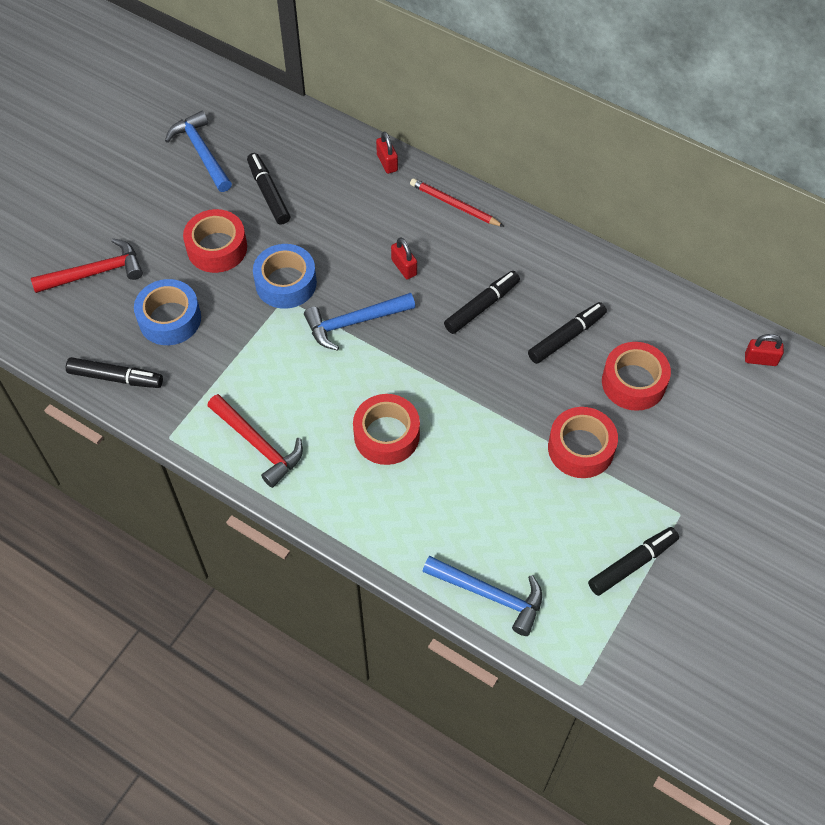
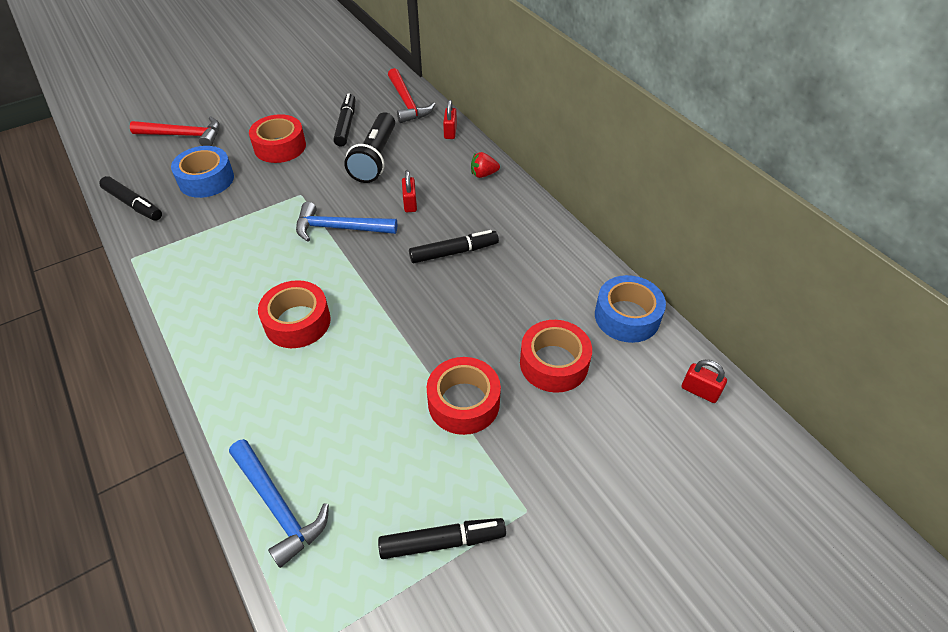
camera: 25 degrees right, 10 degrees down
blue hammer [165,111,232,192] -> none
red hammer [207,394,303,488] -> red hammer moved to [388,68,436,123]
blue tape [253,244,317,309] -> blue tape moved to [595,275,666,343]
red pencil [410,179,504,227] -> red strawberry [471,152,500,178]
black marker [528,302,607,364] -> none
none -> black flashlight [344,113,395,183]

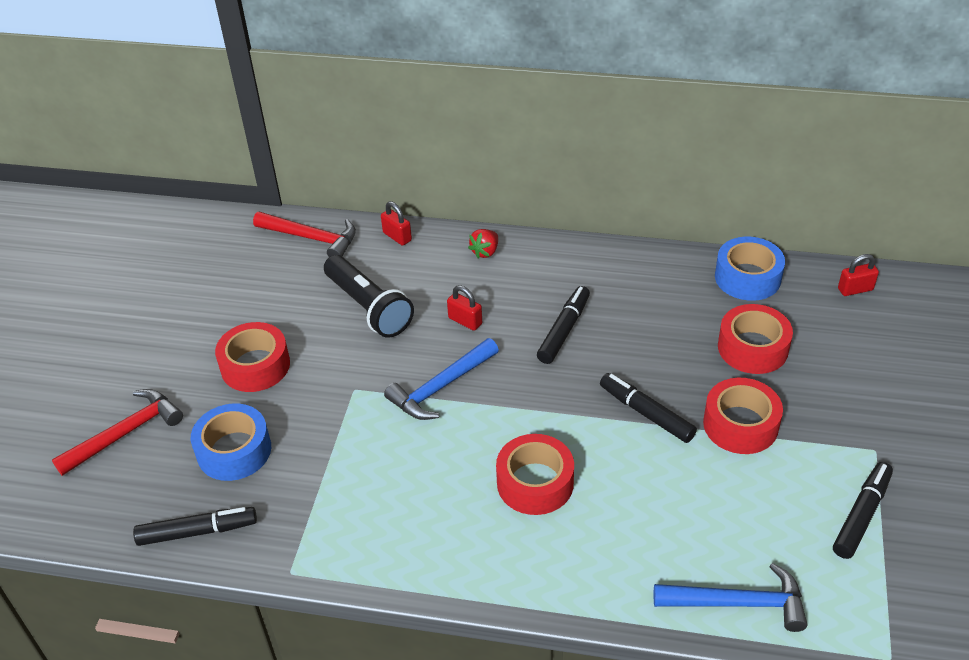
camera: 45 degrees left, 5 degrees down
black marker [333,93,356,146] -> black marker moved to [600,373,697,443]

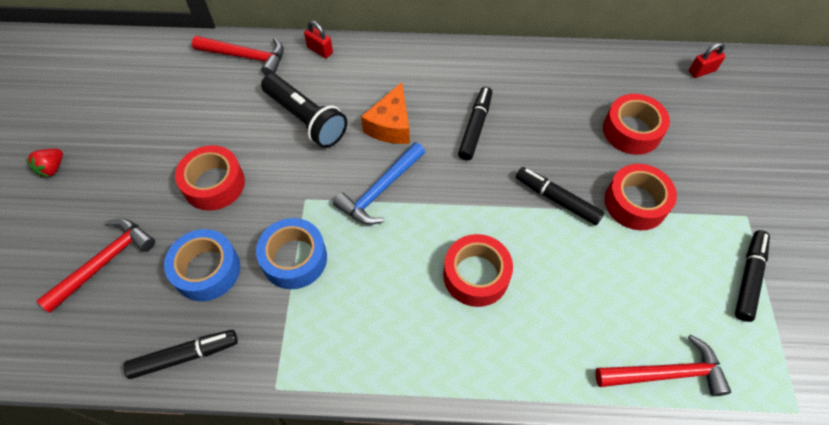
camera: 10 degrees left, 15 degrees up
red padlock [447,285,482,331] -> orange cheese [361,82,410,144]
red strawberry [468,229,498,258] -> red strawberry moved to [26,149,63,178]
blue hammer [654,563,807,632] -> red hammer [595,335,731,396]
blue tape [715,237,785,301] -> blue tape moved to [256,218,327,289]

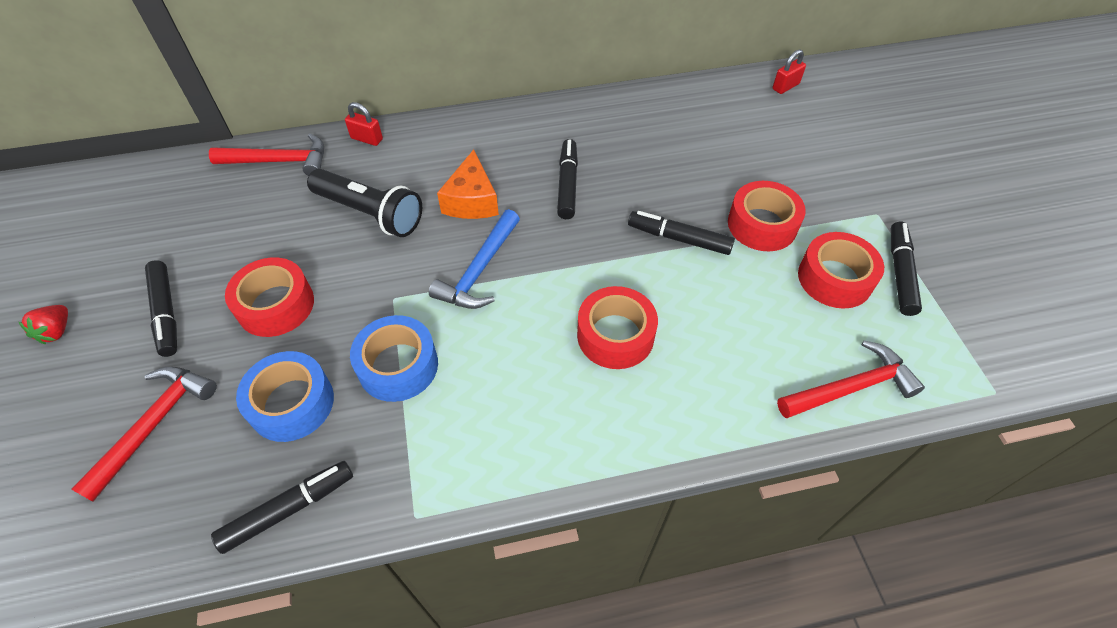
camera: 15 degrees left, 5 degrees down
red tape [603,94,670,155] -> red tape moved to [798,232,884,309]
none -> black marker [145,260,177,357]

